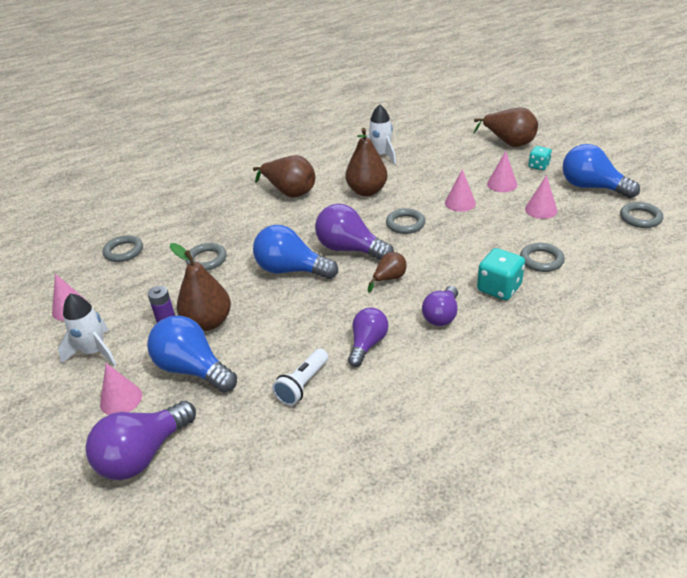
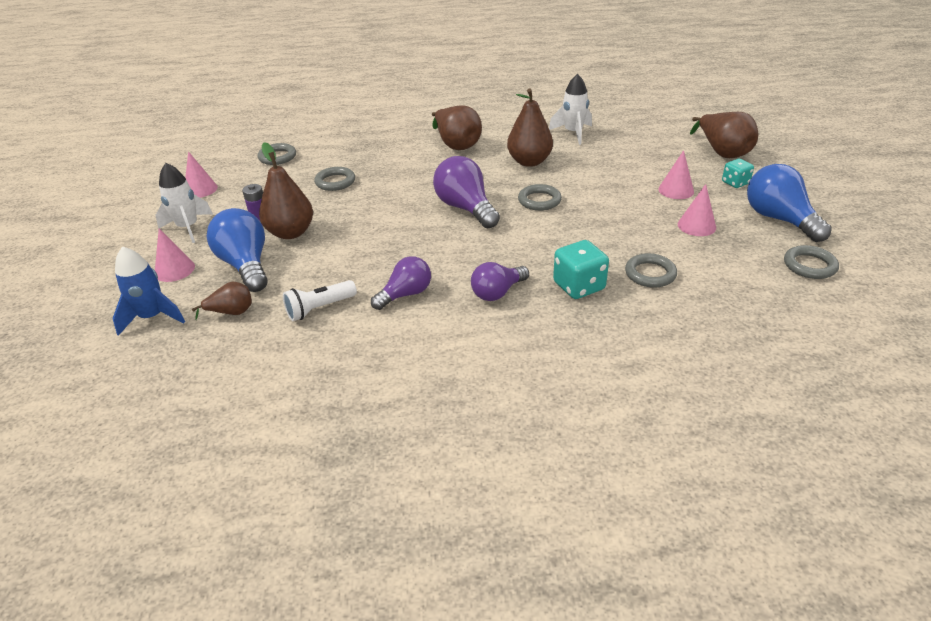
camera: 25 degrees right, 0 degrees up
purple light bulb [85,401,196,480] -> blue rocket [112,246,185,336]
blue light bulb [253,225,338,279] -> none
brown pear [368,252,407,292] -> brown pear moved to [192,282,252,320]
pink cone [445,169,476,212] -> none

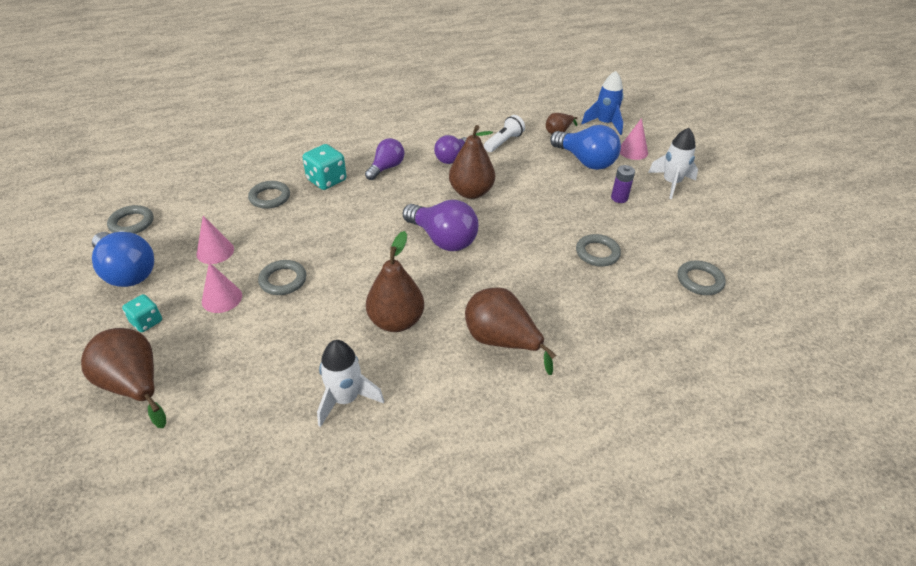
camera: 160 degrees right, 5 degrees up
pink cone [185,151,218,198] -> none
brown pear [259,142,313,239] -> brown pear moved to [449,125,495,199]
grey ring [518,184,562,211] -> grey ring moved to [258,260,306,295]

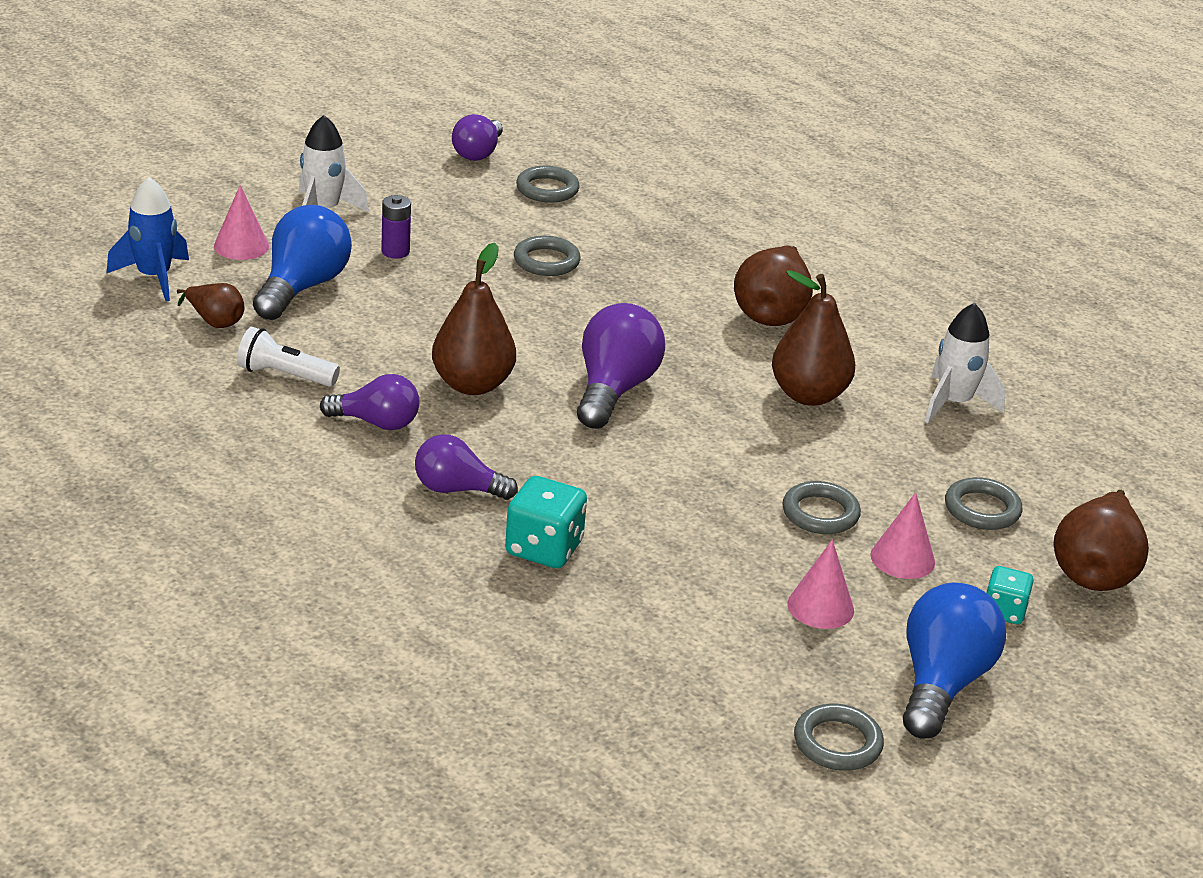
camera: 115 degrees left, 10 degrees down
grey ring [248,181,290,209] -> grey ring moved to [945,477,1022,530]
none -> purple light bulb [452,114,503,161]

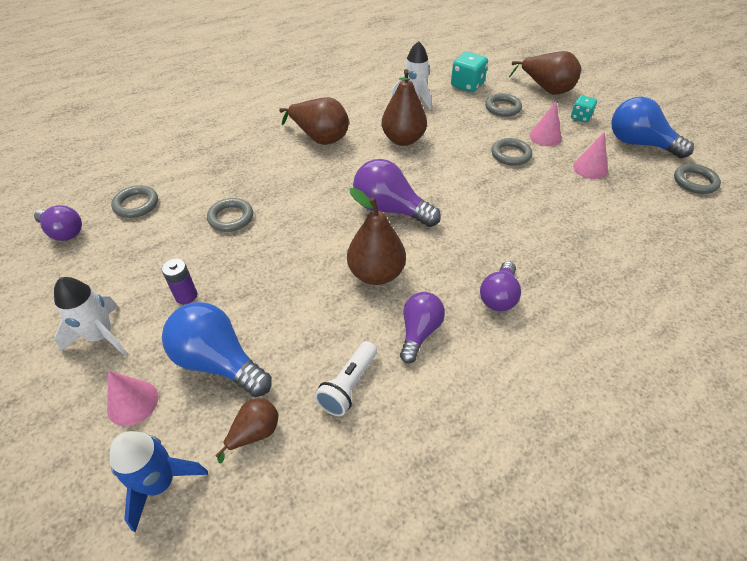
camera: 75 degrees left, 15 degrees up
turquoise dice [505,476,587,568] -> turquoise dice moved to [451,52,488,92]

